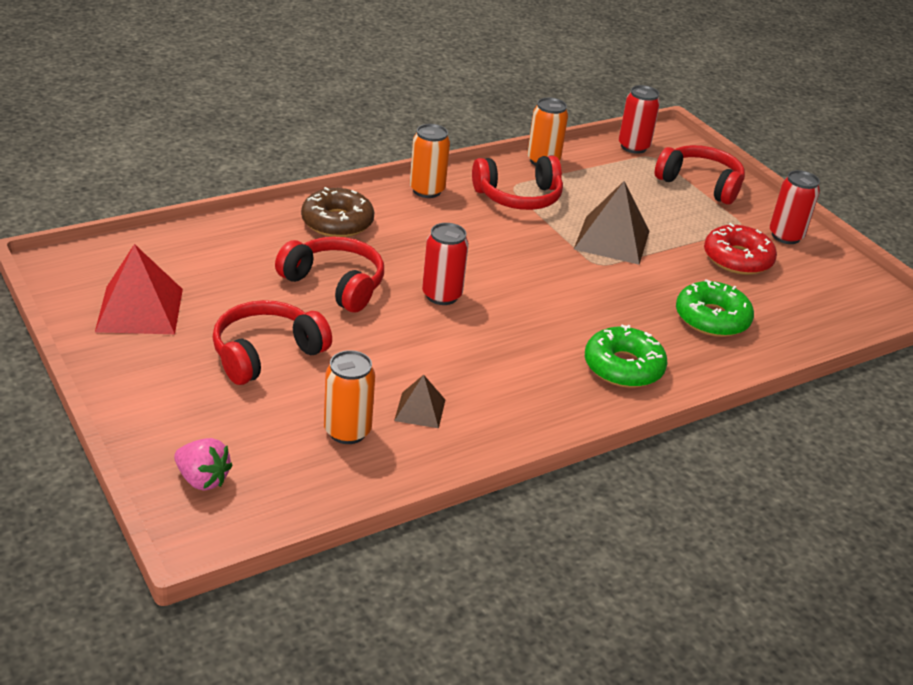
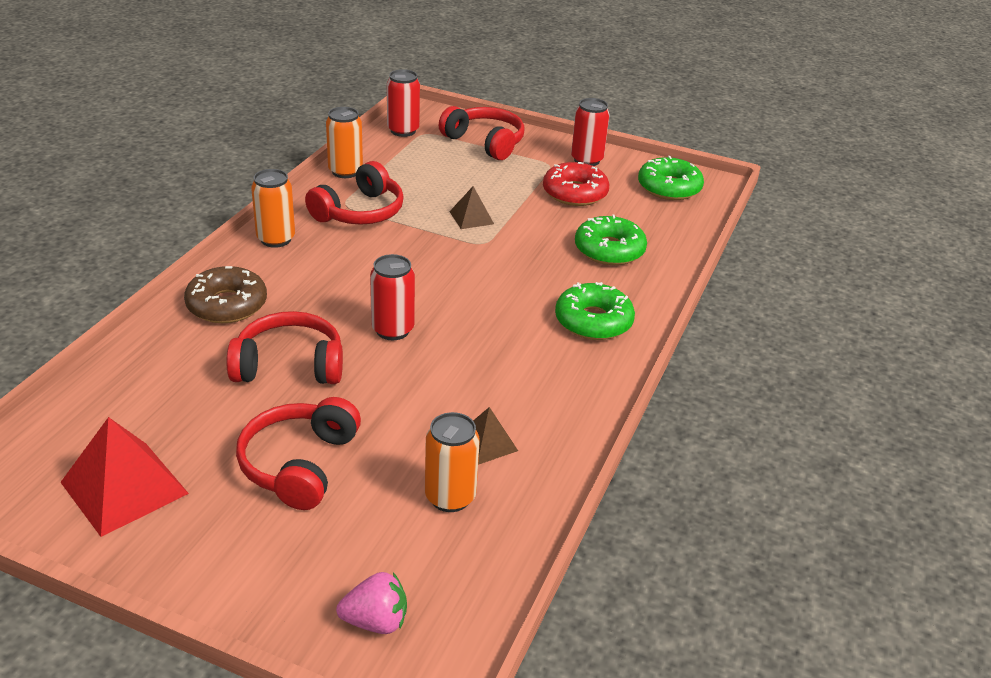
camera: 35 degrees left, 0 degrees up
brown pyramid [574,181,650,265] -> brown pyramid [449,186,494,229], size x0.55
red headphones [655,145,745,204] -> red headphones turned 45 degrees clockwise [439,106,524,160]
none -> green donut [638,156,704,200]

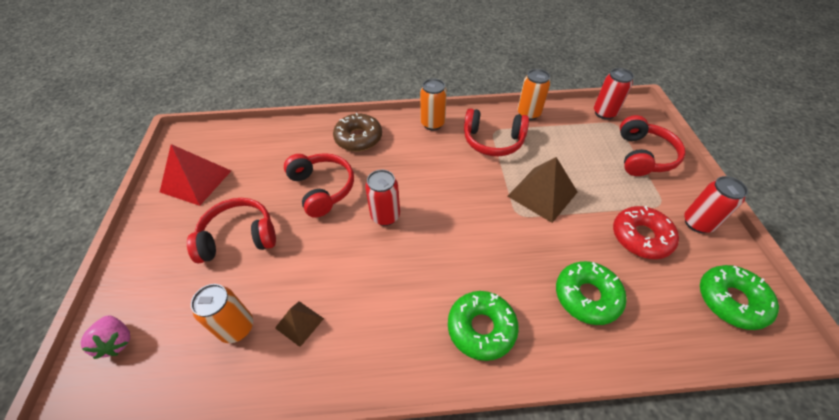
camera: 65 degrees right, 15 degrees up
brown pyramid [449,186,494,229] -> brown pyramid [508,157,577,223], size x1.83

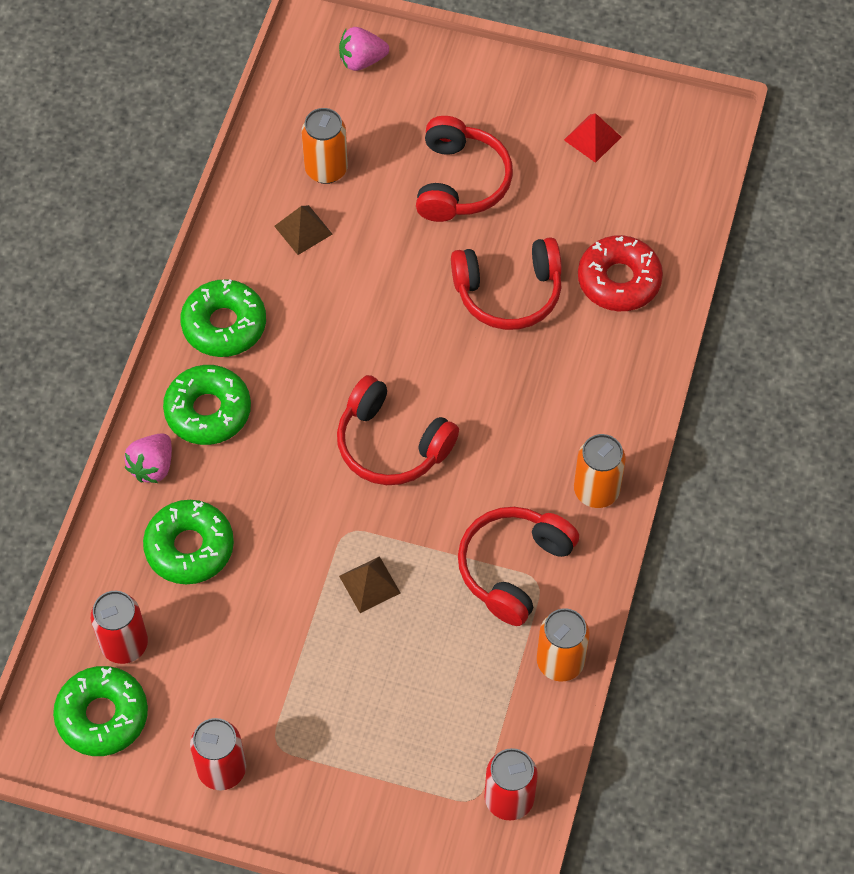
camera: 110 degrees right, 10 degrees up
red pyramid [160,144,231,206] -> red pyramid [564,113,621,163], size x0.55
brown donut [333,113,382,151] -> none
red can [365,170,400,226] -> red can moved to [91,591,148,664]
brown pyramid [508,157,577,223] -> brown pyramid [339,556,401,613], size x0.55
red donut [613,206,679,259] -> red donut moved to [578,235,663,311]
red headphones [620,115,685,176] -> red headphones moved to [337,375,459,485]
none -> pink strawberry [124,433,172,483]
none -> green donut [180,279,266,357]

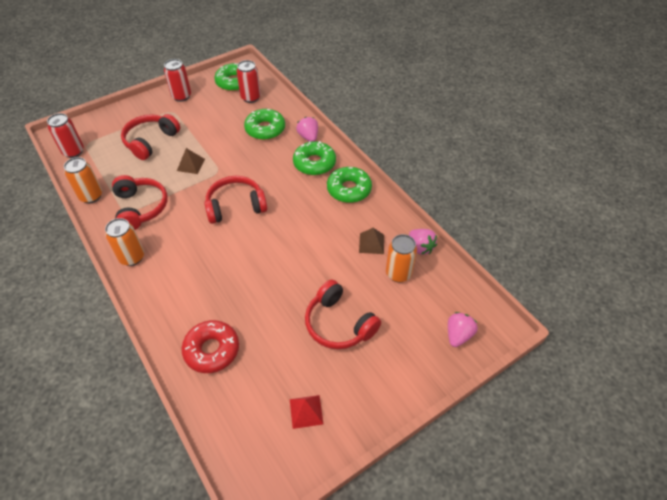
camera: 130 degrees right, 10 degrees down
red headphones [451,237,562,330] -> red headphones moved to [121,114,180,160]
none -> pink strawberry [409,229,437,255]

